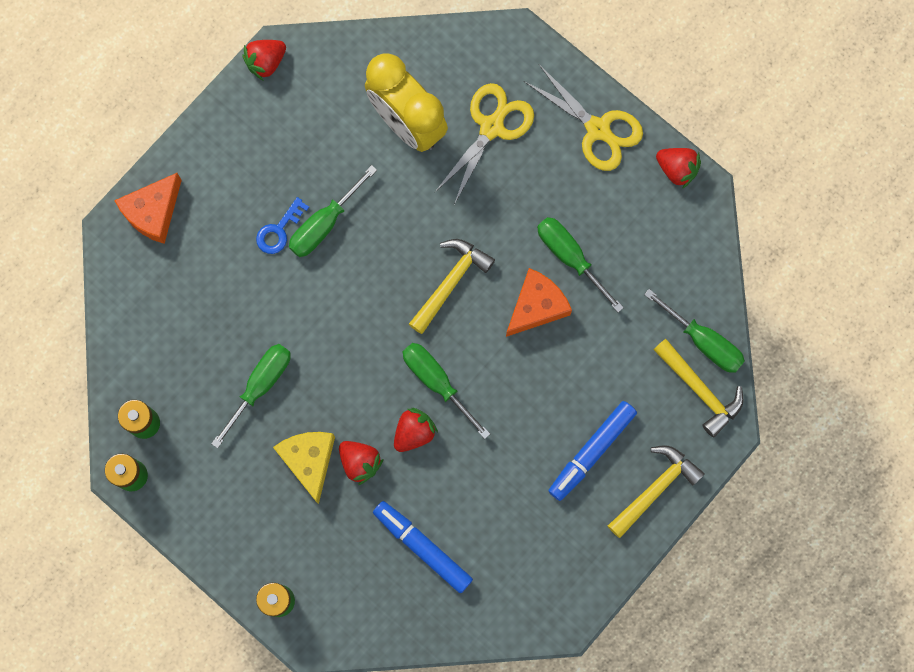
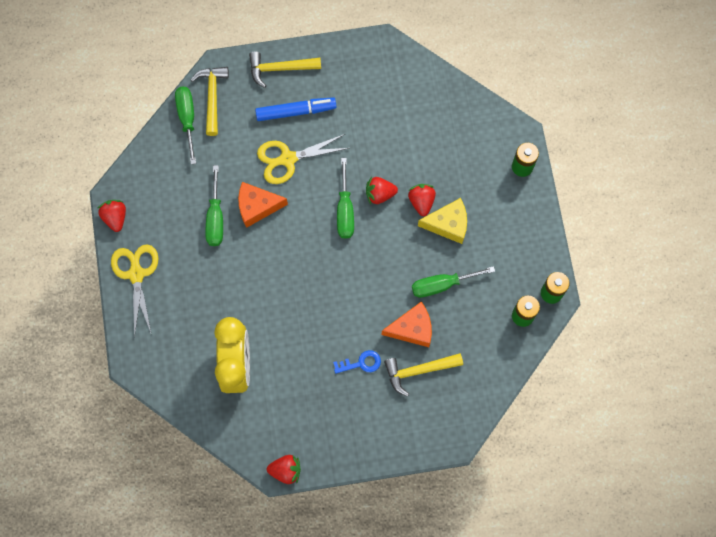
camera: 140 degrees left, 5 degrees down
orange cheese [114,173,182,244] -> orange cheese moved to [382,302,432,347]
yellow cheese [273,432,335,504] -> yellow cheese turned 120 degrees counterclockwise [418,198,467,244]
green screwdriver [289,165,377,257] -> none
blue marker [373,501,473,593] -> none
yellow hammer [409,239,495,334] -> yellow hammer moved to [384,353,463,397]
yellow scissors [434,83,534,204] -> yellow scissors moved to [257,134,349,184]

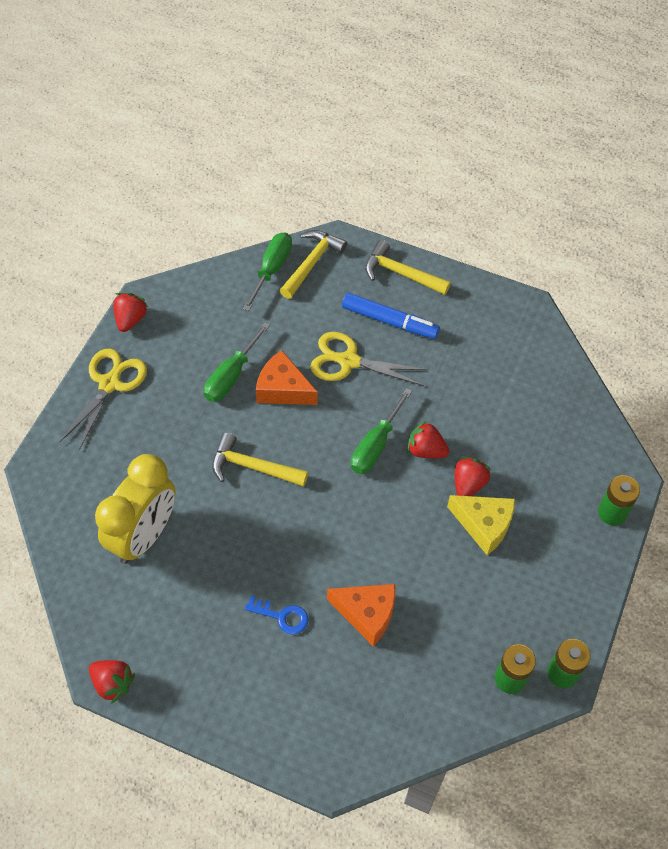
camera: 30 degrees right, 15 degrees down
yellow hammer [384,353,463,397] -> yellow hammer moved to [212,432,308,487]
green screwdriver [412,266,495,298] -> none

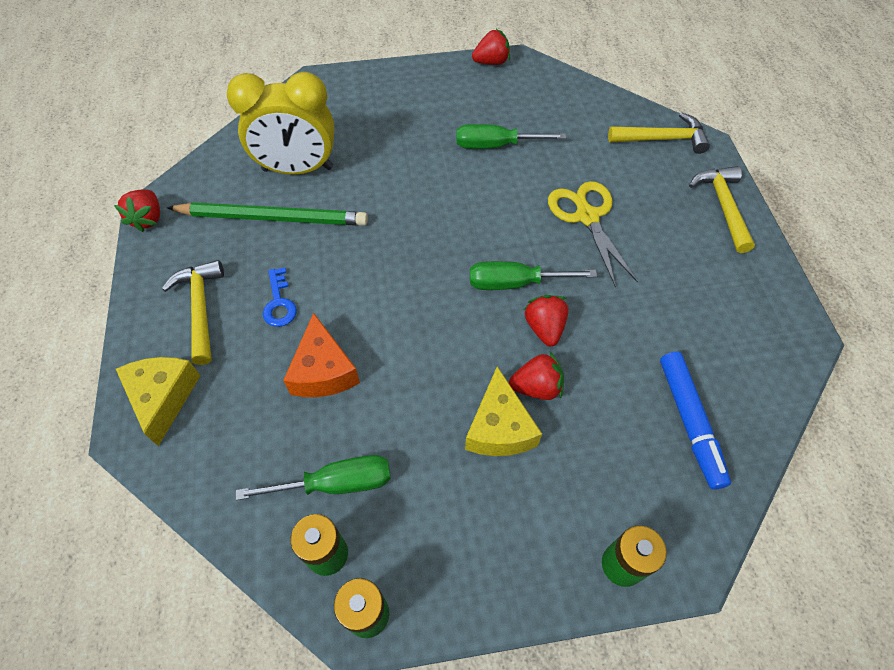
camera: 60 degrees right, 0 degrees up
yellow scissors [60,349,147,450] -> none
yellow hammer [212,432,308,487] -> yellow hammer moved to [162,260,224,365]
green screwdriver [243,232,292,311] -> green screwdriver moved to [236,455,391,500]
orange cheese [256,350,318,405] -> none
blue marker [342,293,440,339] -> blue marker moved to [660,352,731,490]
none -> yellow cheese [116,357,201,446]
none -> green pencil [167,202,368,226]

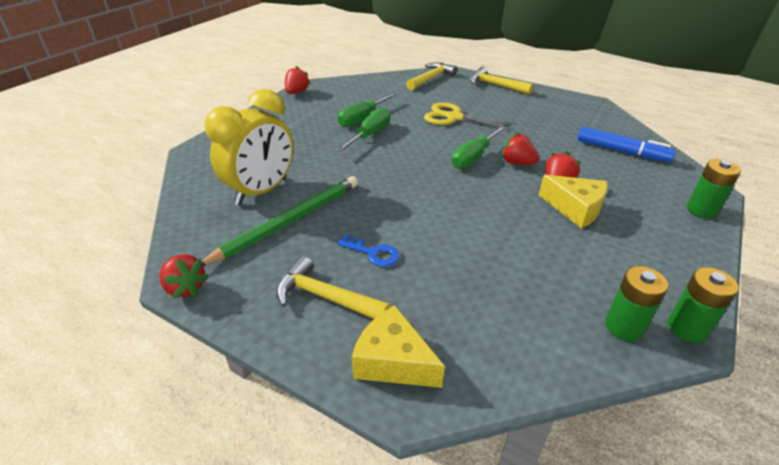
camera: 50 degrees left, 20 degrees down
green screwdriver [236,455,391,500] -> green screwdriver moved to [336,108,391,152]
orange cheese [283,313,360,397] -> none

